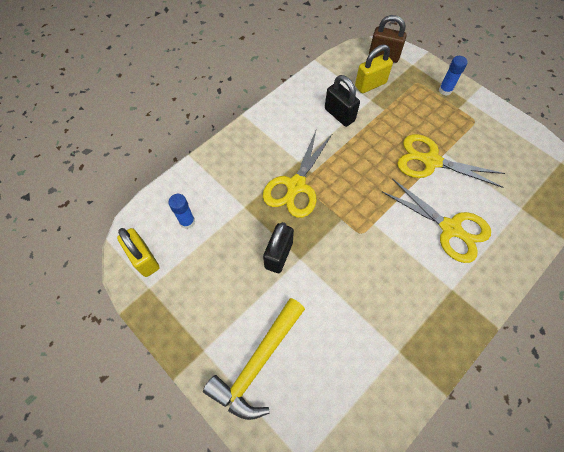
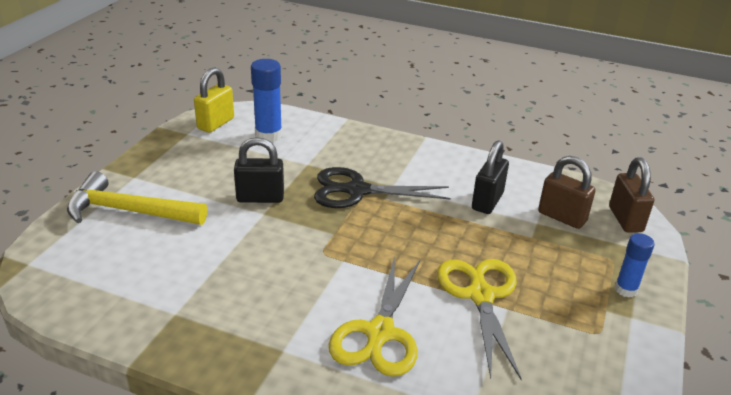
camera: 65 degrees right, 30 degrees down
blue glue stick [168,194,195,229] -> blue glue stick [251,59,282,142], size x1.59
yellow scissors [263,131,332,218] -> black scissors [314,167,451,208]
yellow padlock [355,44,393,93] -> brown padlock [538,156,596,229]

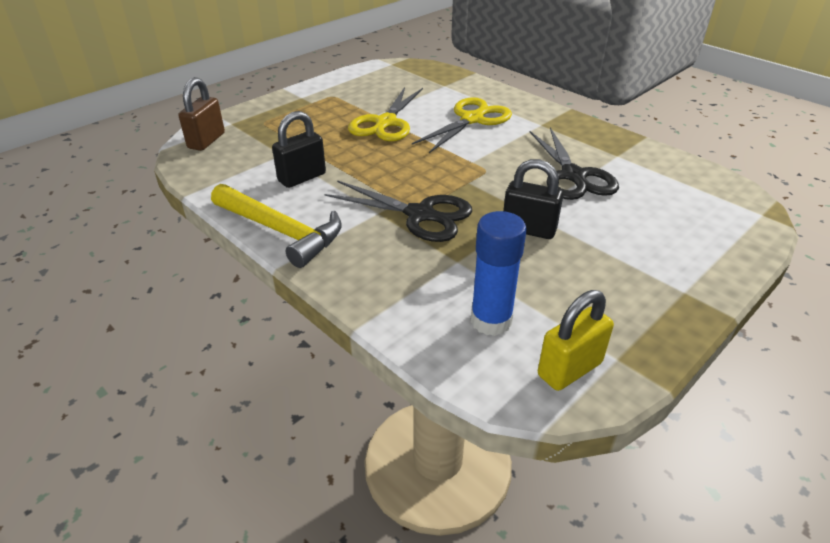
camera: 155 degrees left, 5 degrees up
yellow hammer [67,171,207,225] -> yellow hammer moved to [211,184,342,268]
brown padlock [538,156,596,229] -> none
blue glue stick [615,233,655,298] -> none
none -> black scissors [530,128,619,200]

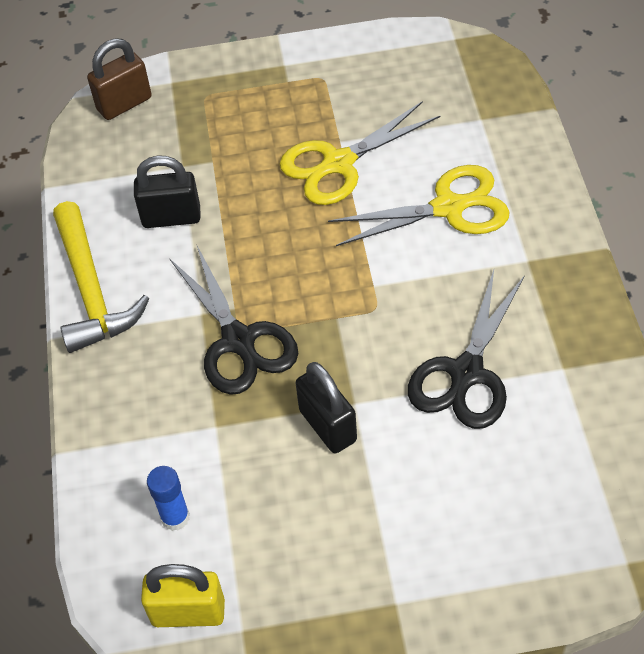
camera: 40 degrees right, 15 degrees up
blue glue stick [471,211,527,336] -> blue glue stick [147,466,190,531], size x0.63

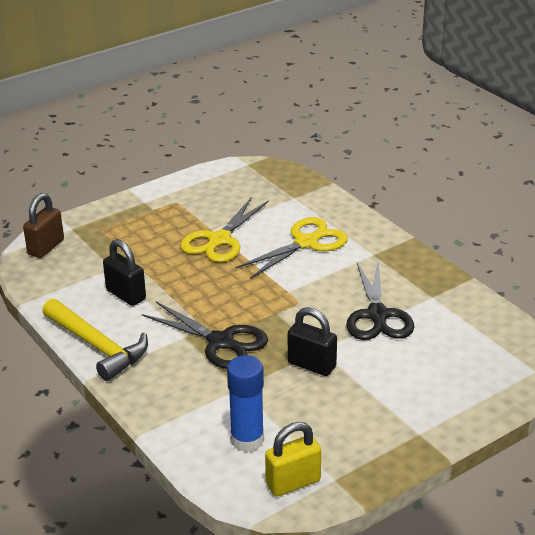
camera: 30 degrees left, 20 degrees down
black padlock [134,155,201,228] -> black padlock turned 75 degrees clockwise [103,239,146,306]
blue glue stick [147,466,190,531] -> blue glue stick [227,355,264,452], size x1.59

